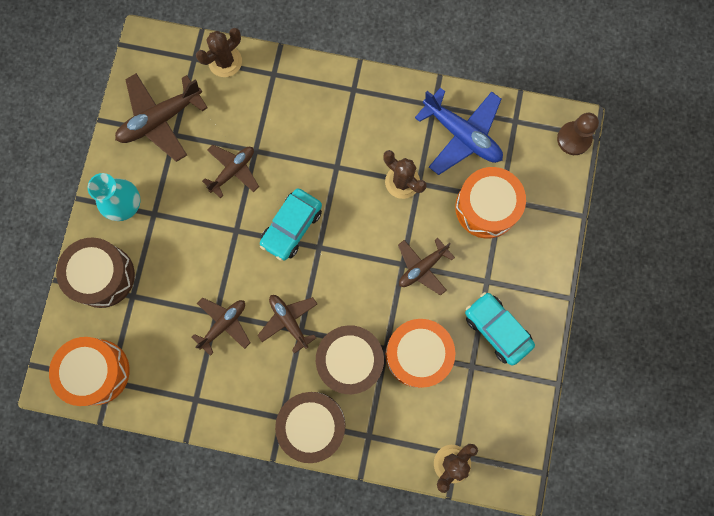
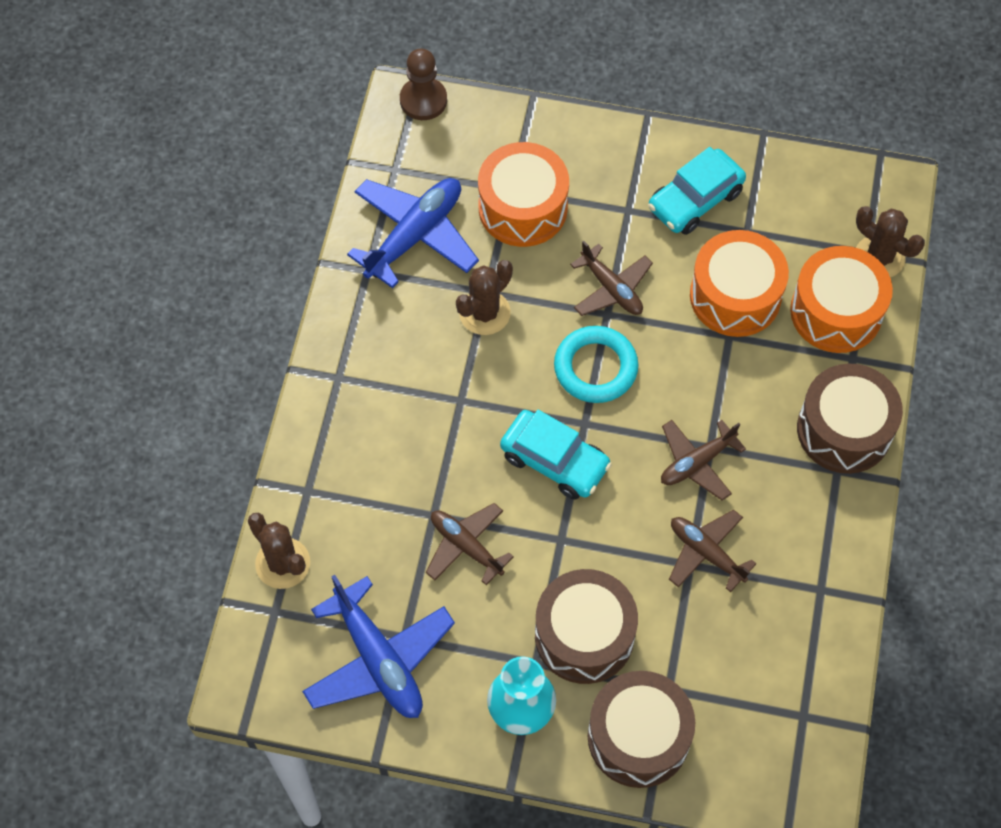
camera: 90 degrees left, 15 degrees down
orange drum [49,337,130,406] -> orange drum moved to [790,246,893,353]
brown plane [115,73,208,162] -> blue plane [302,575,455,718]
brown drum [316,325,384,394] -> brown drum moved to [535,569,638,684]
none -> turquoise ring [554,326,638,403]

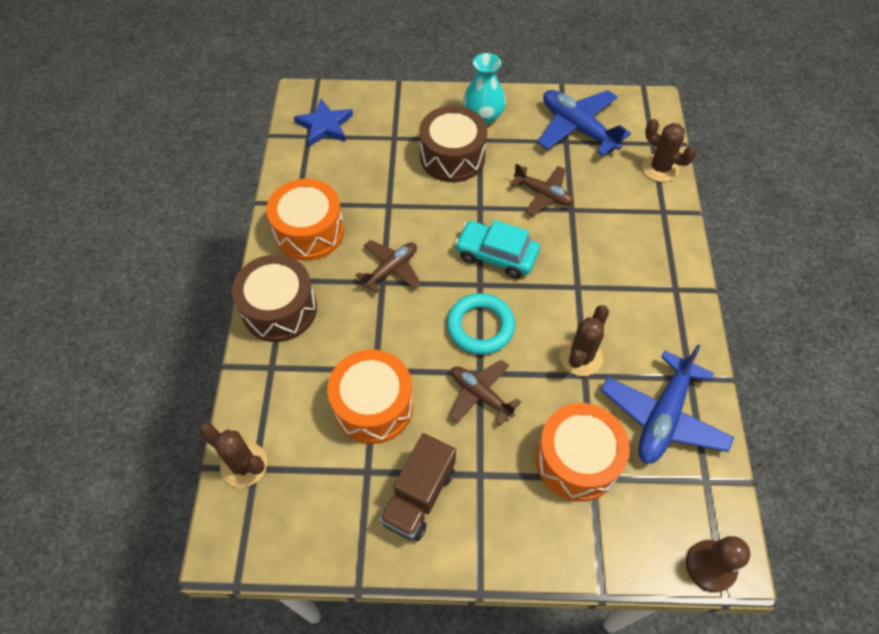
camera: 170 degrees right, 5 degrees down
brown drum [588,671,695,788] -> none
turquoise car [648,147,746,235] -> brown truck [380,433,456,541]
brown plane [669,509,757,592] -> none
orange drum [790,246,893,353] -> orange drum moved to [266,179,344,261]
none -> blue star [294,99,353,146]

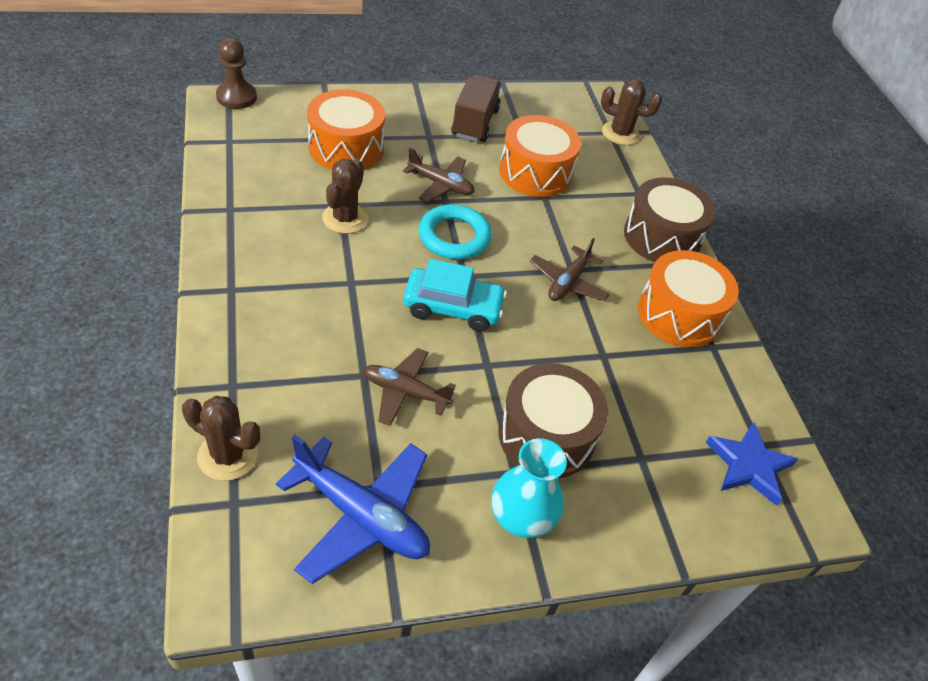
camera: 160 degrees right, 10 degrees down
blue plane [601,344,734,464] -> none

